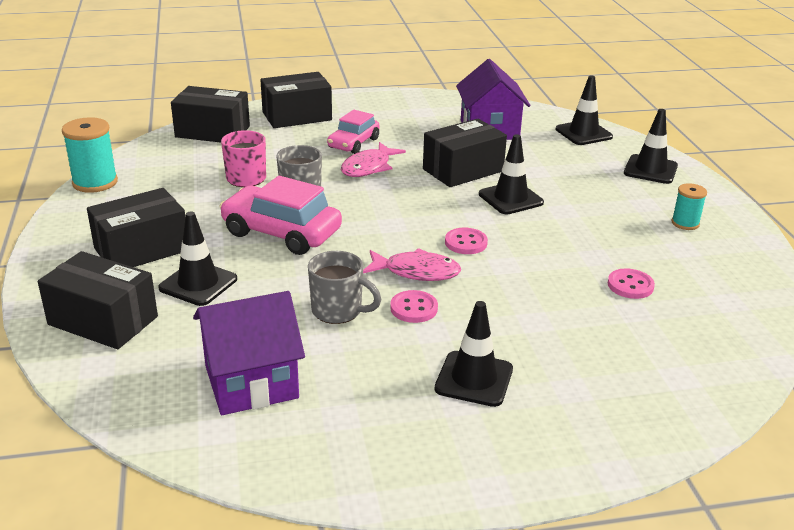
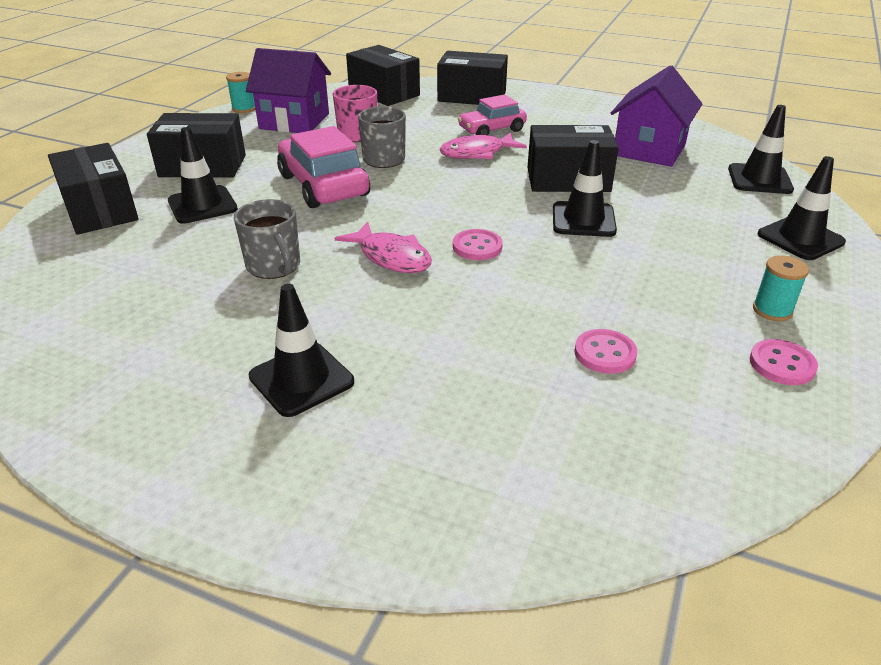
camera: 35 degrees right, 5 degrees up
turquoise spool [62,117,118,193] -> turquoise spool [226,72,255,113], size x0.59
purple house [193,291,305,415] -> purple house moved to [246,48,331,133]
pink button [390,290,438,323] -> pink button moved to [750,339,818,385]

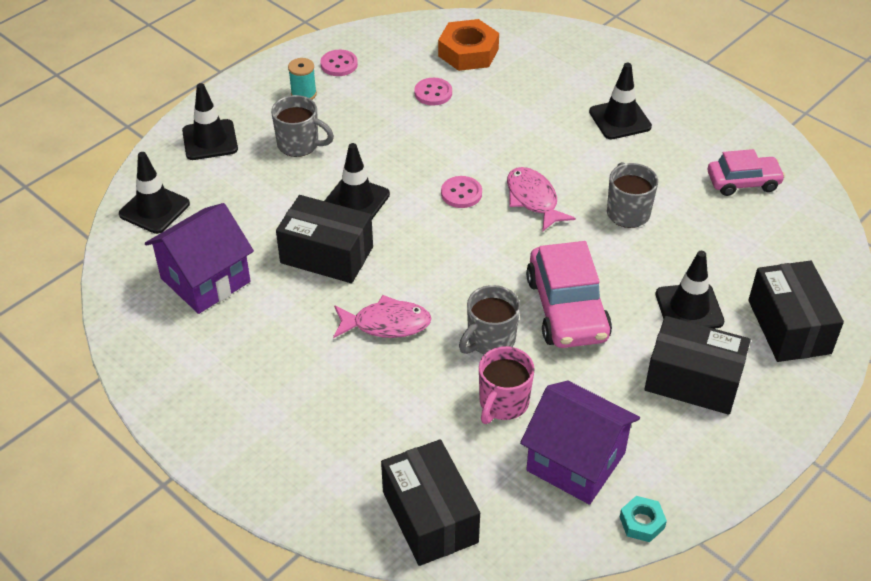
camera: 160 degrees left, 10 degrees up
turquoise spool [226,72,255,113] -> turquoise nut [620,496,667,542]
black box [437,51,508,105] -> none
pink car [458,95,527,135] -> pink car moved to [708,149,785,196]
none -> grey mug [271,95,334,157]
none -> orange nut [438,19,499,71]

